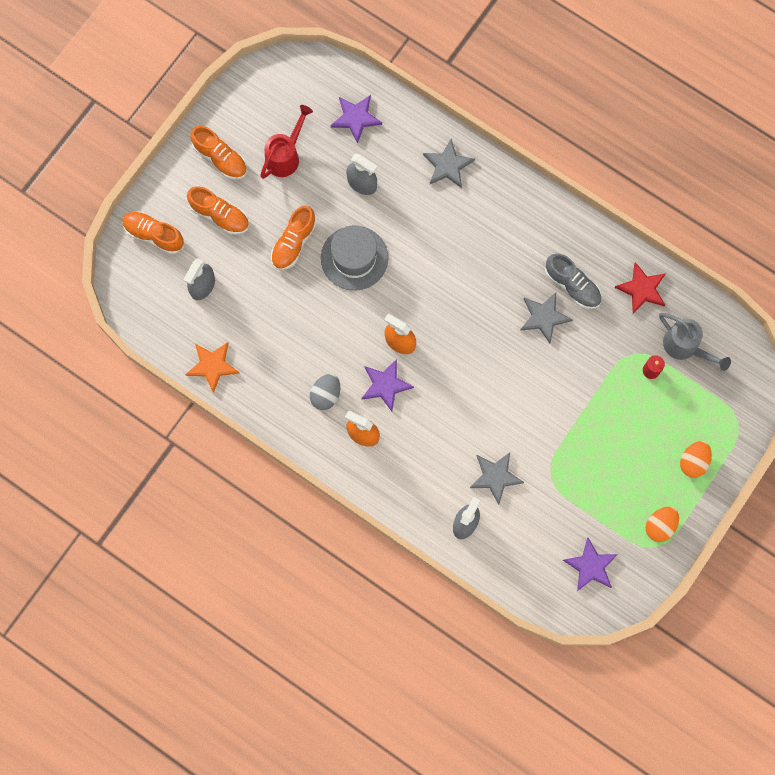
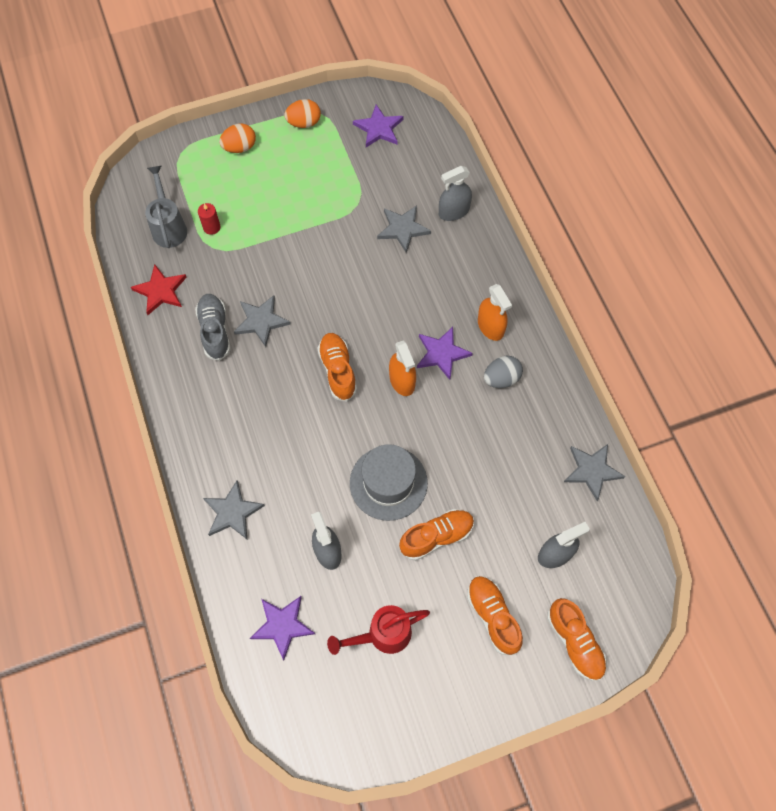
camera: 145 degrees left, 10 degrees down
orange star [185,342,239,393] -> grey star [564,444,625,501]
orange shoe [190,125,247,180] -> orange shoe moved to [317,333,357,402]

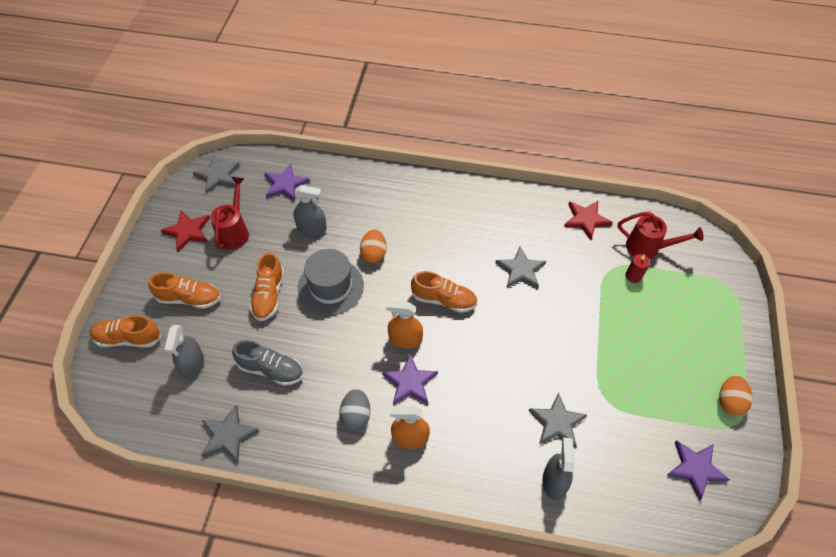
camera: 120 degrees right, 10 degrees down
grey watering can [145,165,187,248] -> red watering can [618,212,704,259]
grey shoe [195,294,231,361] -> grey shoe moved to [232,340,303,386]
grey star [203,481,265,539] -> grey star moved to [193,156,240,194]
orange egg [219,123,256,153] -> orange egg moved to [360,230,387,263]
none -> red star [161,210,210,251]

